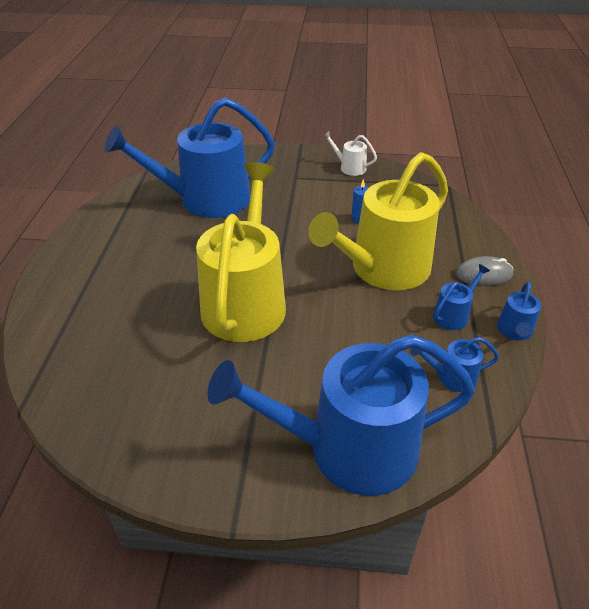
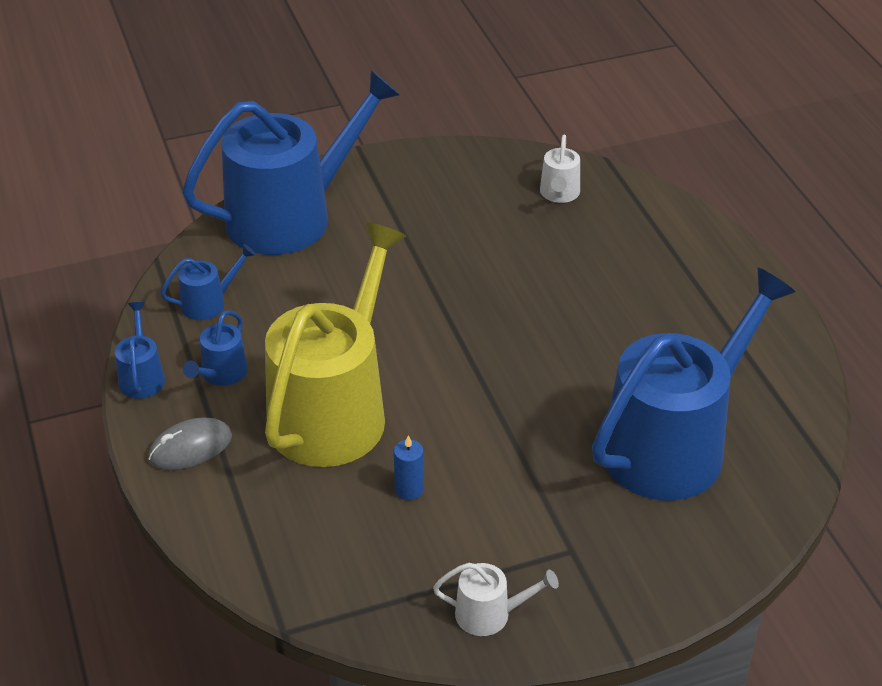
camera: 155 degrees right, 0 degrees up
yellow watering can [196,162,286,342] -> none
none -> white watering can [540,134,580,203]

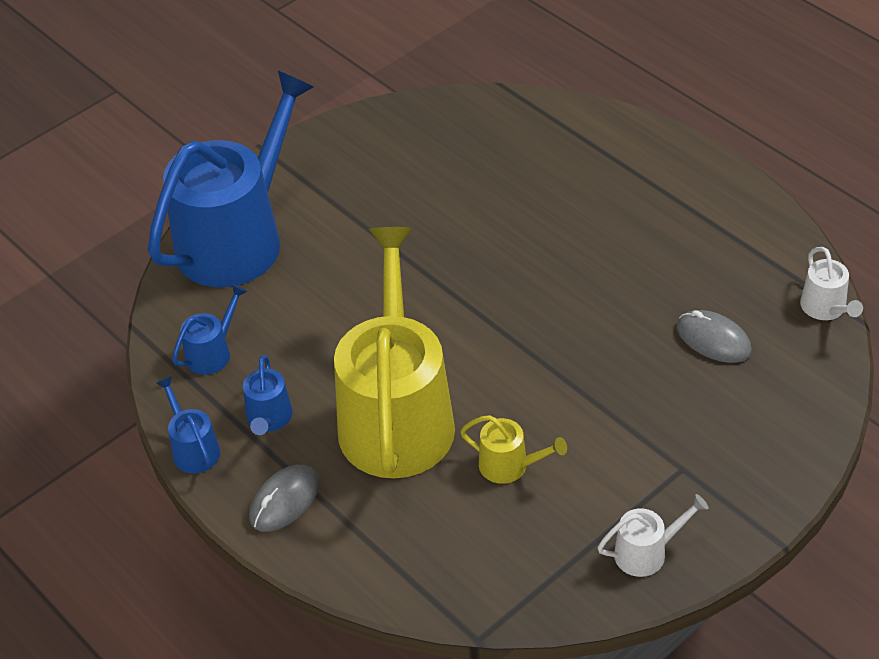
camera: 20 degrees left, 5 degrees up
blue candle [394,435,424,500] -> yellow watering can [460,415,567,484]
white watering can [540,134,580,203] -> white watering can moved to [800,247,863,320]
blue watering can [592,268,796,501] -> grey mouse [677,310,752,363]

